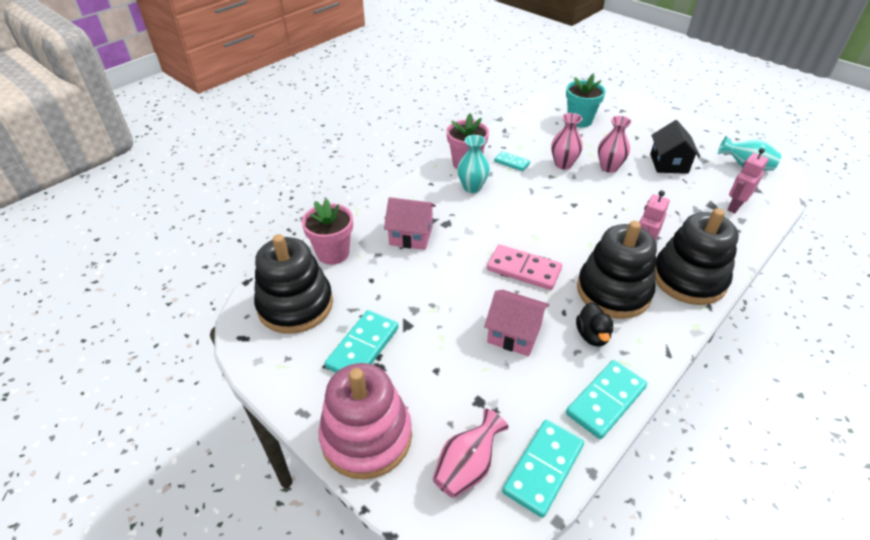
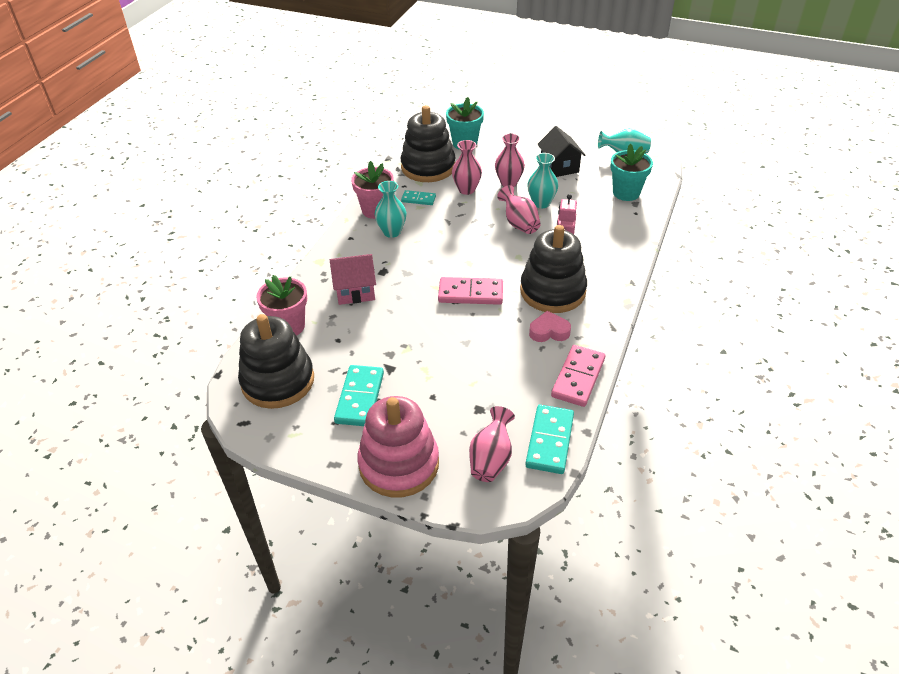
camera: 20 degrees left, 0 degrees up
pink house [484,290,549,356] -> none
turquoise domino [566,360,647,439] -> pink domino [551,345,605,407]
black duck [576,302,613,346] -> pink heart [529,311,571,342]
black stacking toy [655,208,739,305] -> black stacking toy moved to [401,105,455,182]
pink robot [727,148,769,213] -> turquoise flower pot [610,144,653,201]
none -> pink vase [497,185,541,234]
none -> turquoise vase [527,153,558,208]

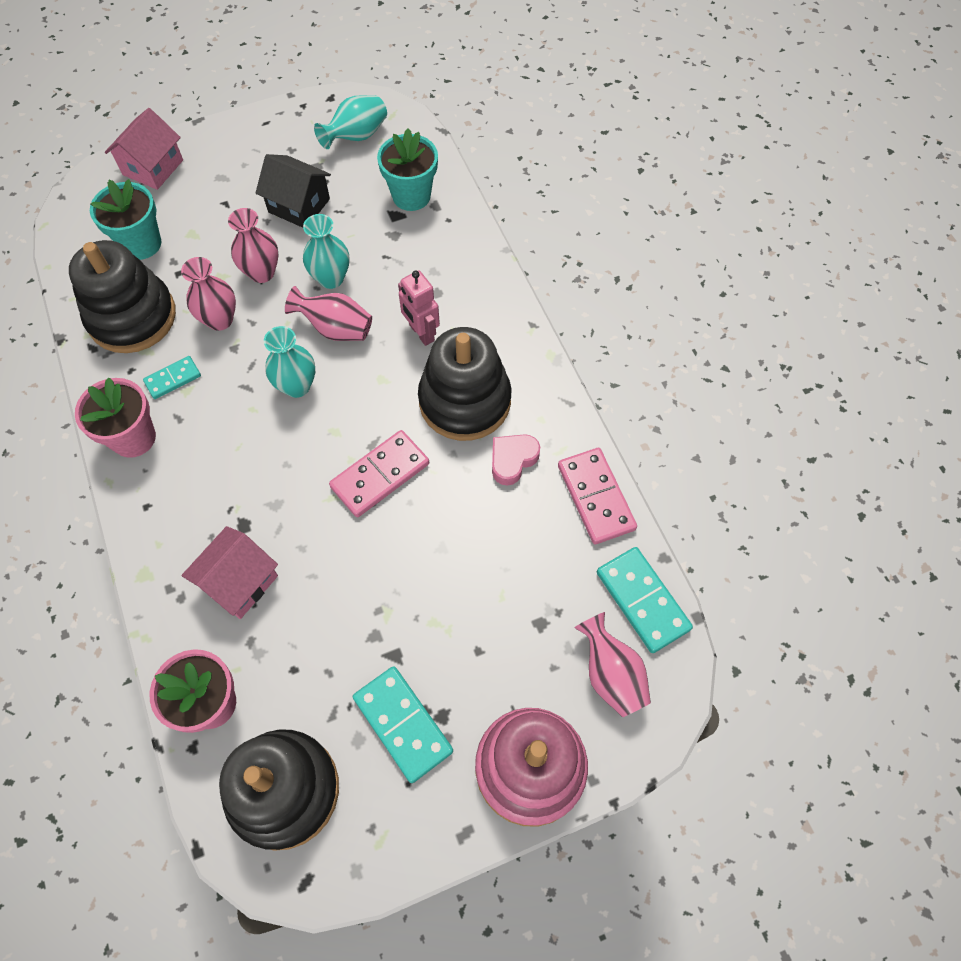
camera: 45 degrees left, 20 degrees up
turquoise vase [375,181,407,238] -> turquoise vase moved to [264,326,315,398]
none -> pink house [105,108,183,190]

